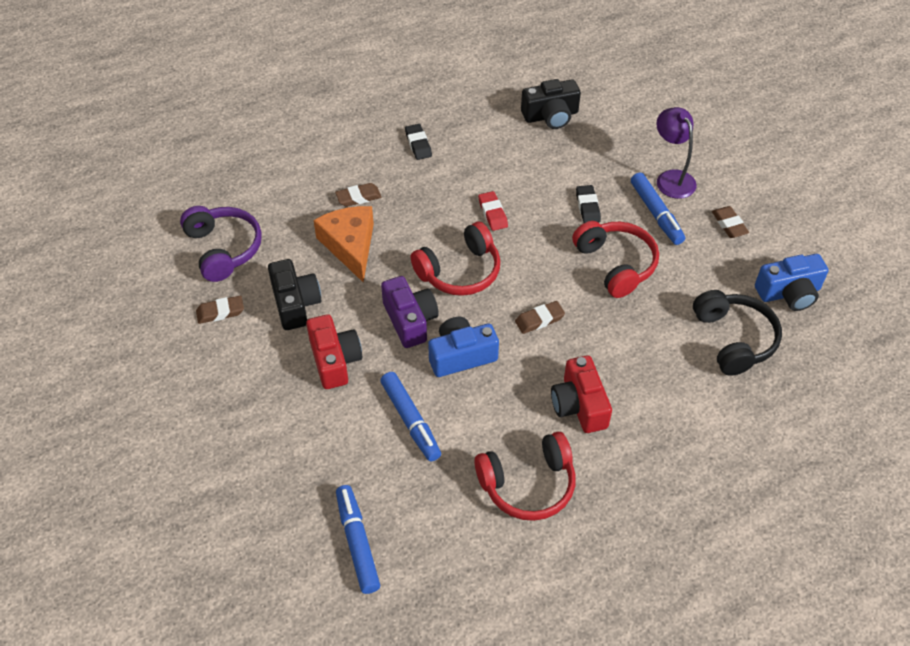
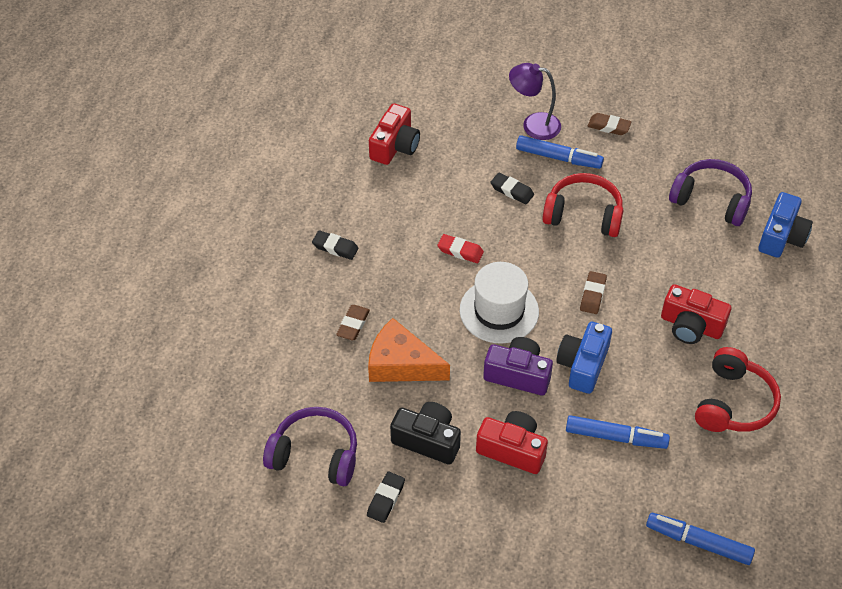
camera: 50 degrees left, 0 degrees up
brown eraser [196,296,244,324] -> black eraser [367,472,405,523]
red headphones [411,222,501,296] -> white hat [460,262,539,344]
black camera [521,79,581,129] -> red camera [369,103,420,165]
black headphones [693,290,782,376] -> purple headphones [669,159,752,226]
blue camera [755,254,829,311] -> blue camera moved to [758,192,813,258]

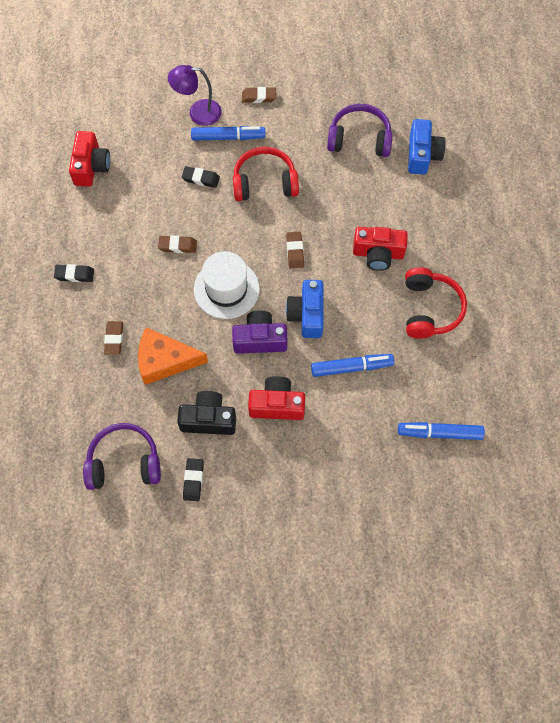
camera: 20 degrees left, 15 degrees up
red eraser [437,234,484,263] -> brown eraser [158,235,197,253]

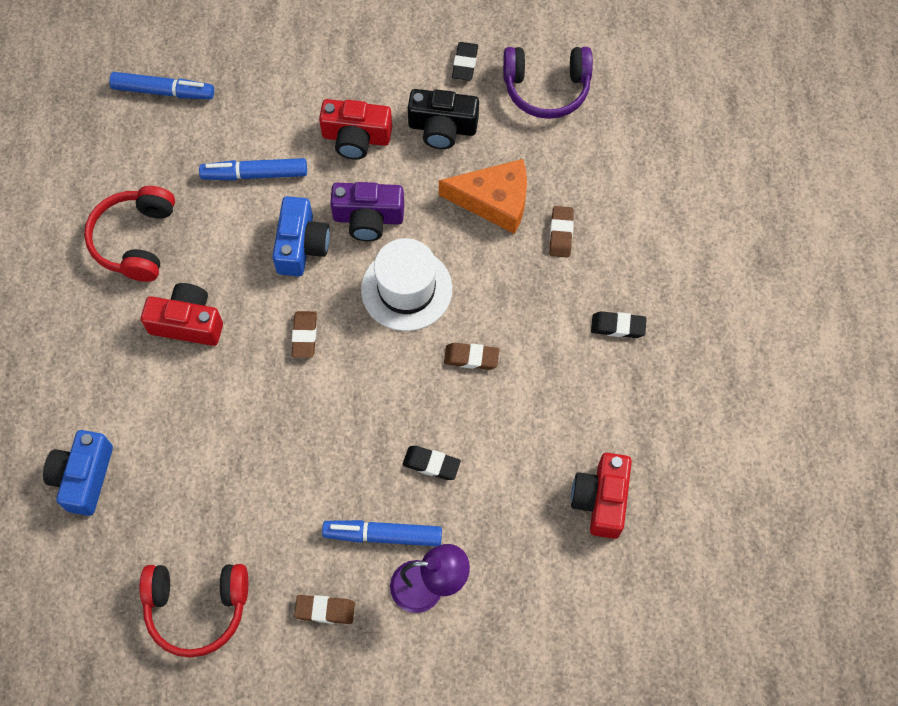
camera: 175 degrees left, 0 degrees up
red headphones [233,147,299,201] -> red headphones moved to [140,564,248,657]
purple headphones [327,104,393,157] -> none

